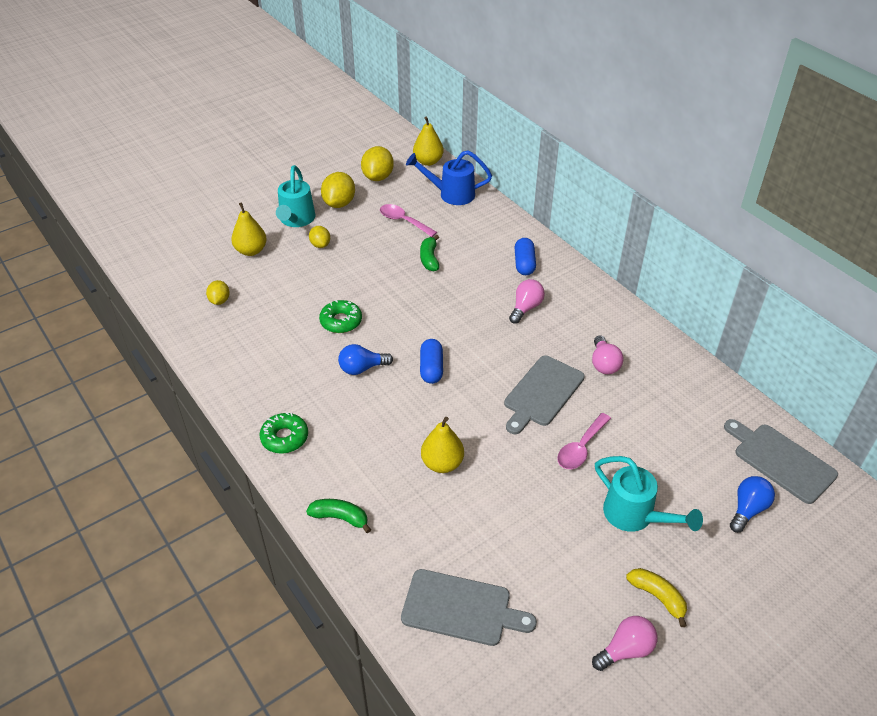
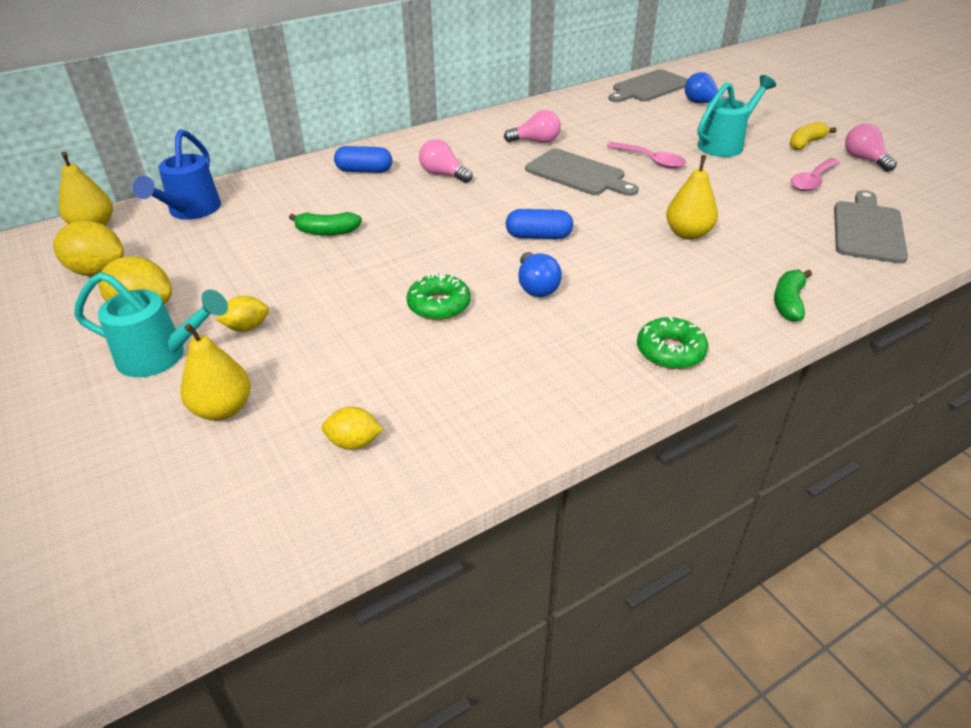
camera: 85 degrees left, 5 degrees down
pink spoon [380,204,437,237] -> pink spoon moved to [790,158,840,191]

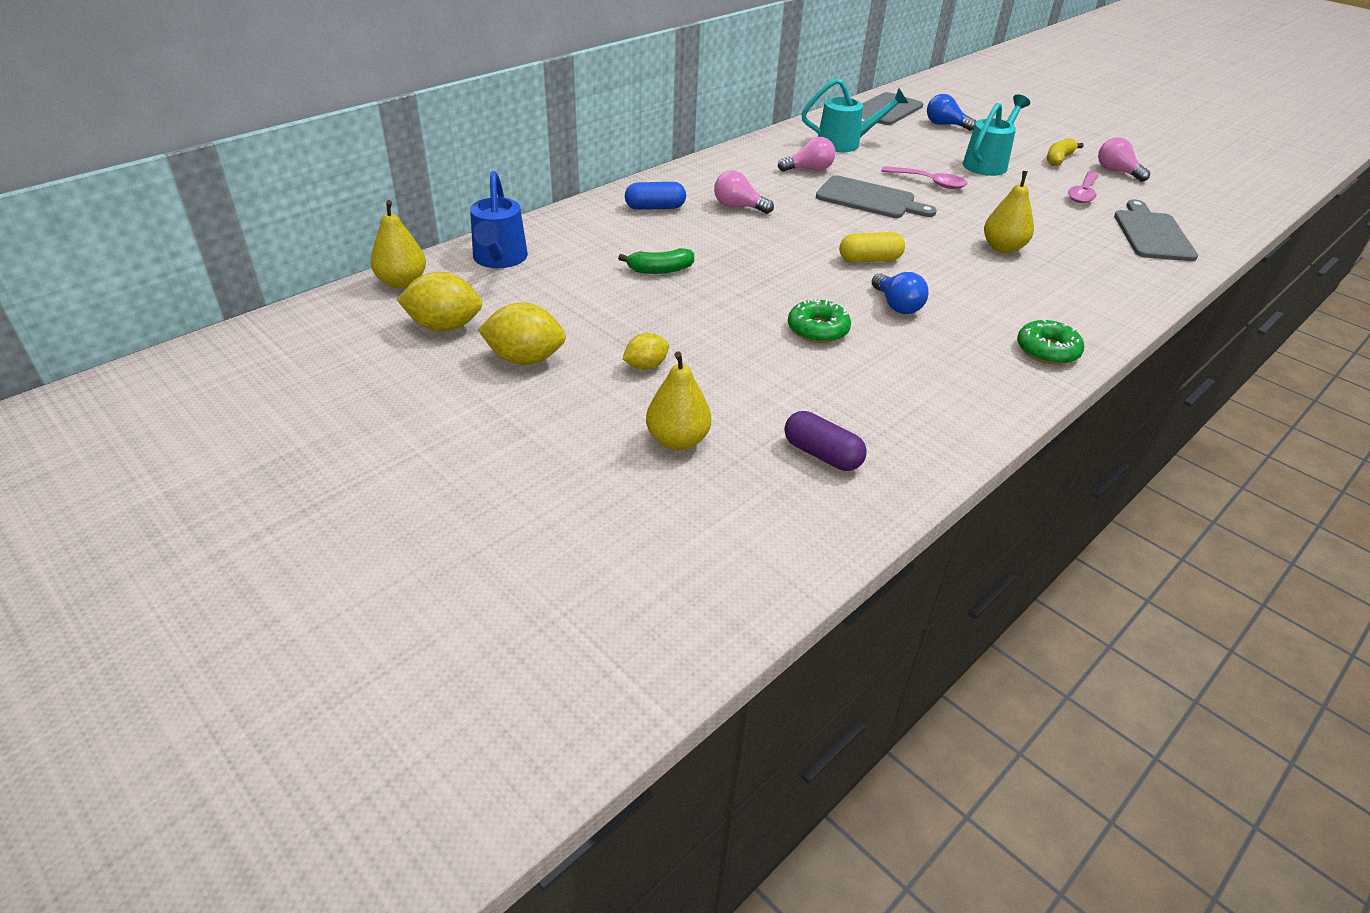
camera: 15 degrees left, 0 degrees up
turquoise watering can [74,272,228,377] -> turquoise watering can moved to [801,78,908,152]
yellow lemon [322,407,383,450] -> purple capsule [784,411,867,471]
blue capsule [506,209,573,239] -> yellow capsule [839,232,905,263]
green banana [774,270,812,322] -> none

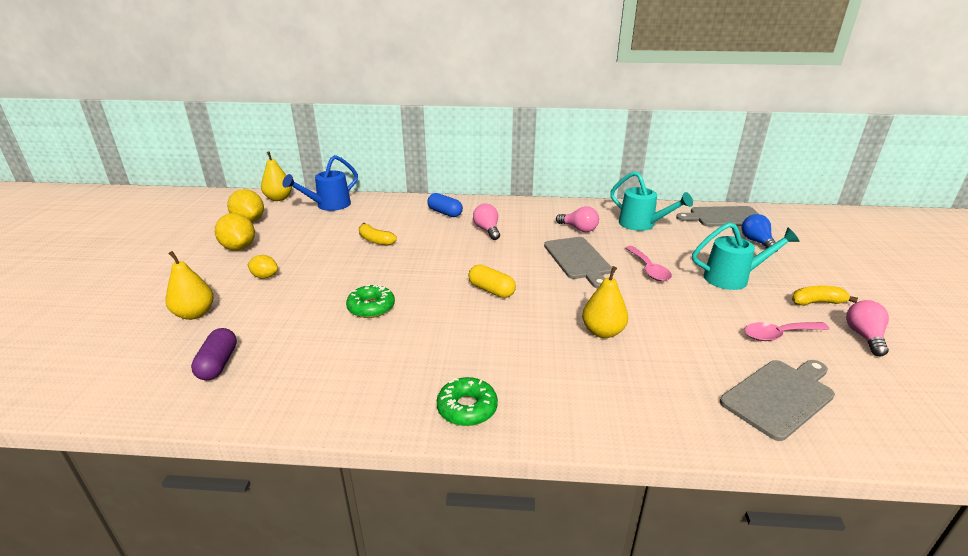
camera: 50 degrees right, 10 degrees down
green banana [618,248,694,274] -> yellow banana [359,223,397,246]
blue light bulb [872,272,929,314] -> none

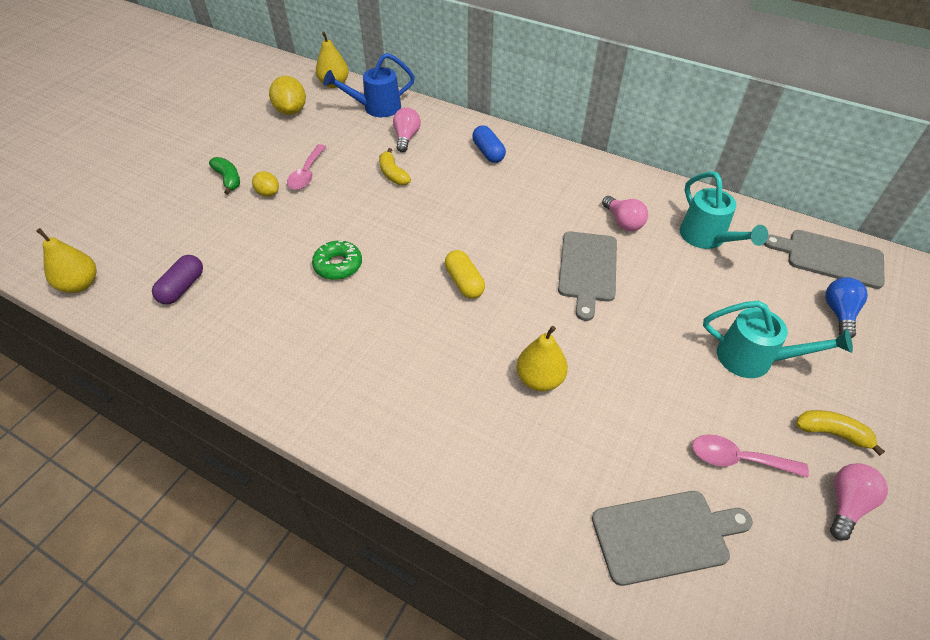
camera: 25 degrees right, 20 degrees up
yellow pear [165,251,214,320] -> yellow pear moved to [36,228,97,293]
yellow lemon [215,213,255,251] -> none
green donut [437,377,498,426] -> none
pink light bulb [473,203,500,240] -> pink light bulb moved to [393,107,421,152]
pink spoon [625,246,672,281] -> pink spoon moved to [287,144,326,190]
none -> green banana [209,157,240,195]

